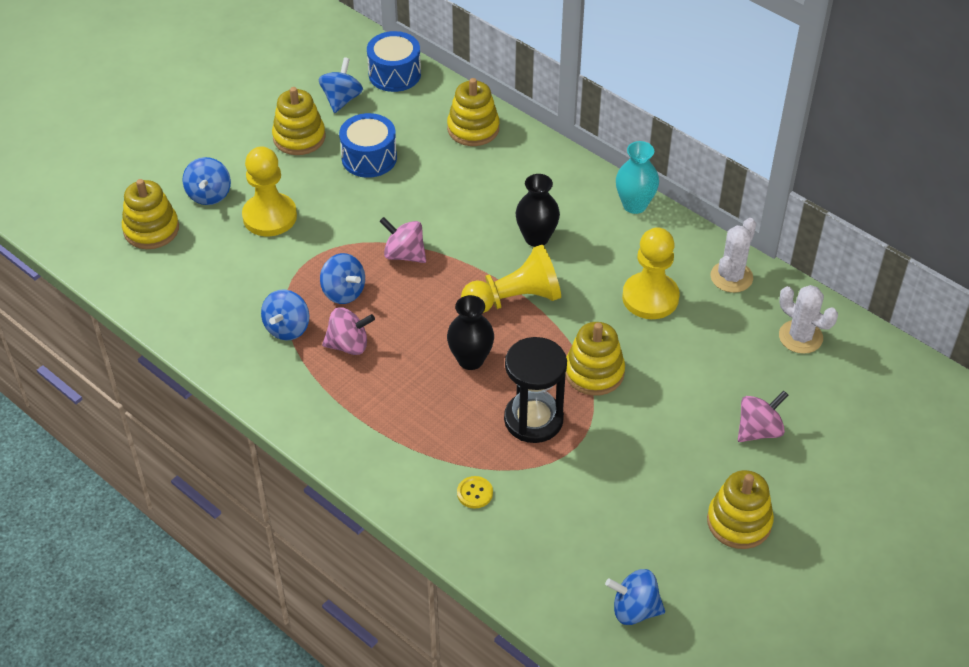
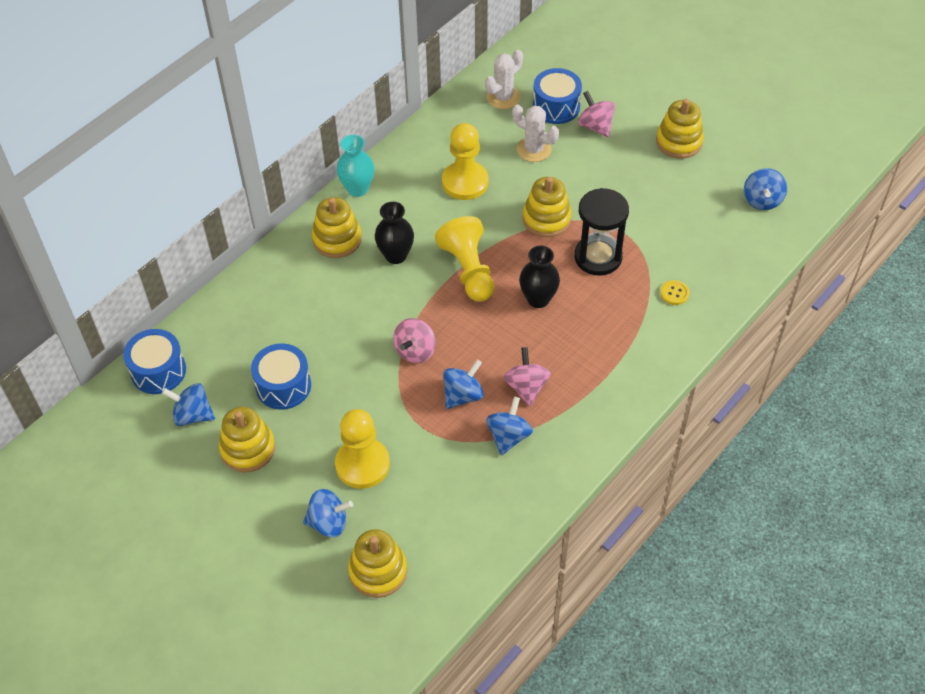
camera: 90 degrees left, 5 degrees up
blue spinning top [261,289,309,340] -> blue spinning top turned 90 degrees counterclockwise [486,396,533,455]
yellow stacking toy [447,78,500,146] -> yellow stacking toy moved to [312,197,362,258]
white cactus [710,218,756,293] -> white cactus moved to [512,104,559,162]
none -> blue drum [533,68,582,124]

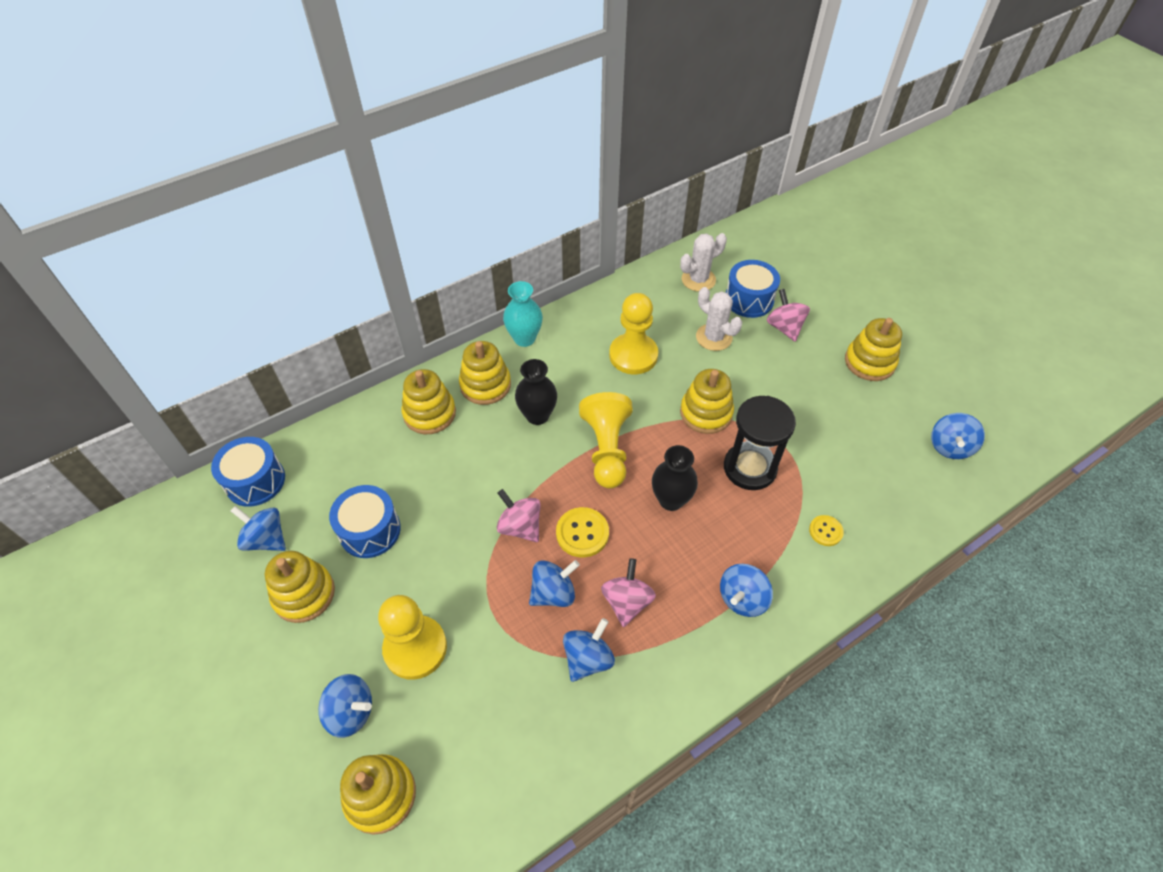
camera: 15 degrees right, 0 degrees up
pink spinning top [393,318,436,363] -> pink spinning top turned 90 degrees clockwise [497,489,541,542]
none -> yellow stacking toy [401,369,456,434]
none -> yellow button [556,507,609,558]
none -> blue spinning top [720,564,773,617]

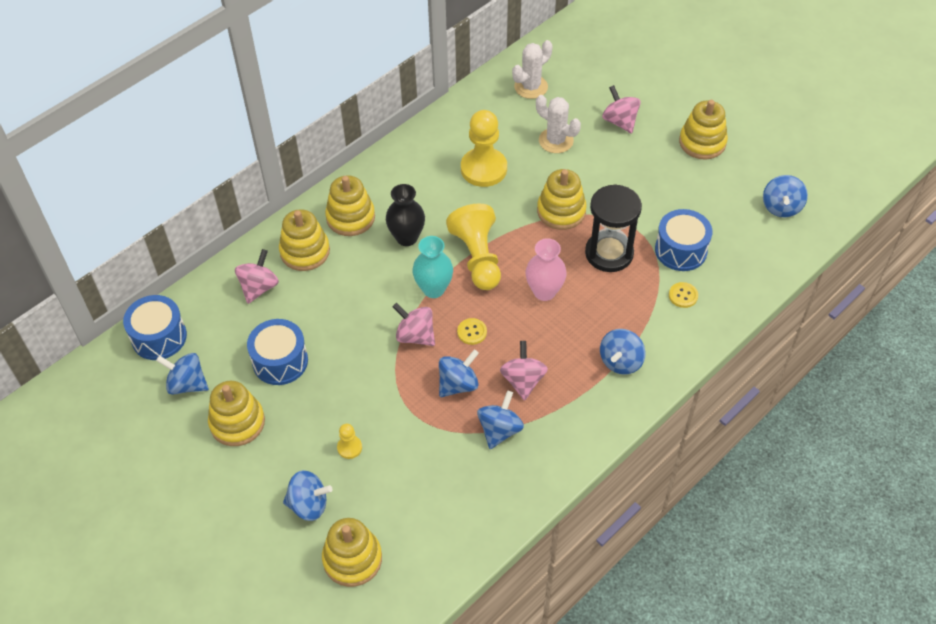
camera: 10 degrees left, 0 degrees up
yellow pawn [378,595,447,680] -> yellow pawn [337,424,362,459], size x0.45
turquoise vase [503,281,543,347] -> turquoise vase moved to [412,236,453,298]
yellow button [556,507,609,558] -> yellow button [457,318,487,345], size x0.62
black vase [652,445,698,511] -> pink vase [526,238,566,301]
blue drum [726,260,780,318] -> blue drum moved to [655,209,712,271]
none -> pink spinning top [235,249,279,304]

